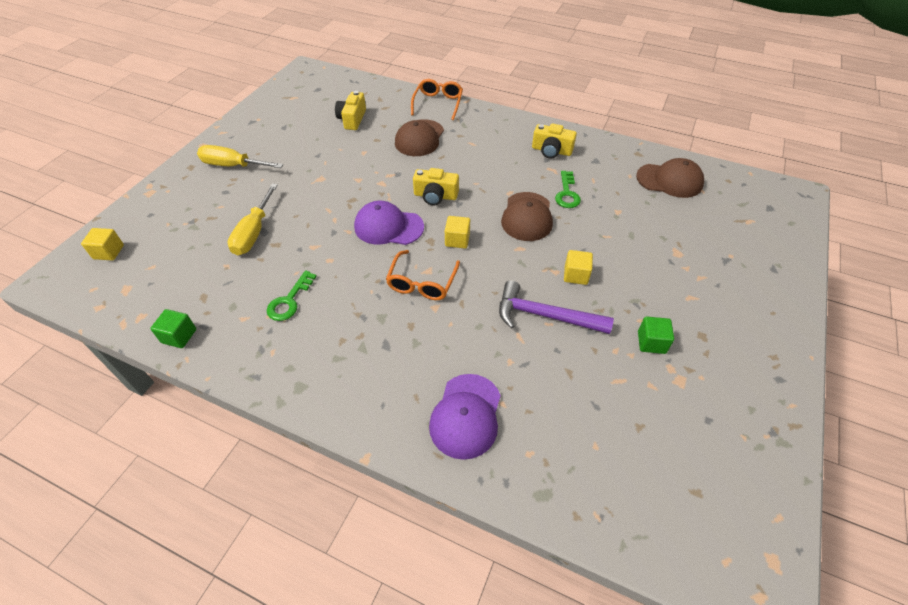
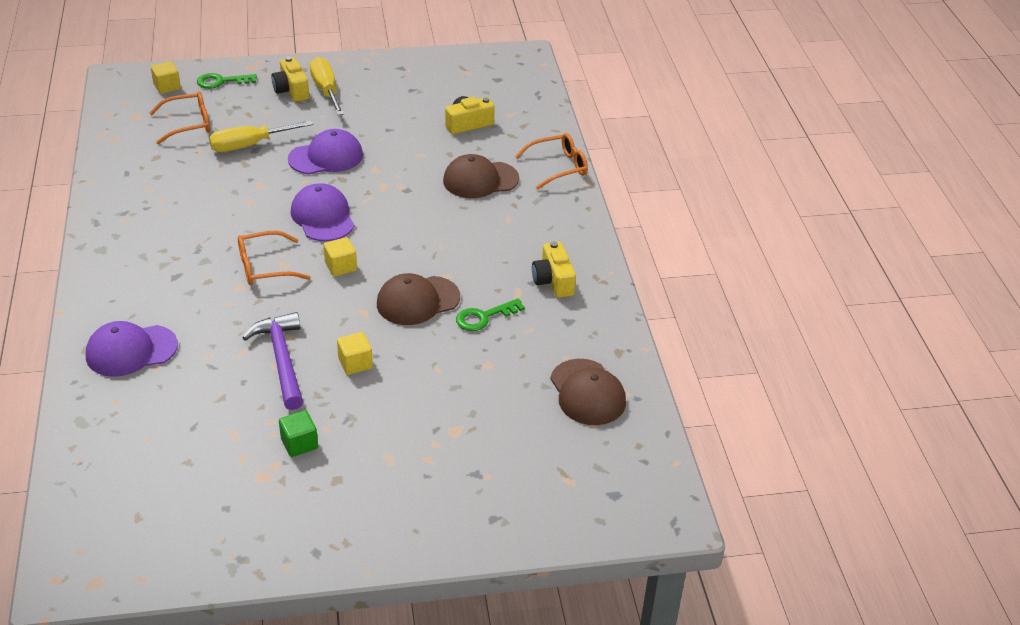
camera: 55 degrees right, 10 degrees down
green cube [150,309,196,348] -> none
green key [267,270,317,321] -> green key moved to [197,73,257,89]
yellow camera [413,168,459,205] -> yellow camera moved to [271,57,309,102]
none -> orange glasses [150,91,210,144]
none -> purple cap [288,129,363,174]

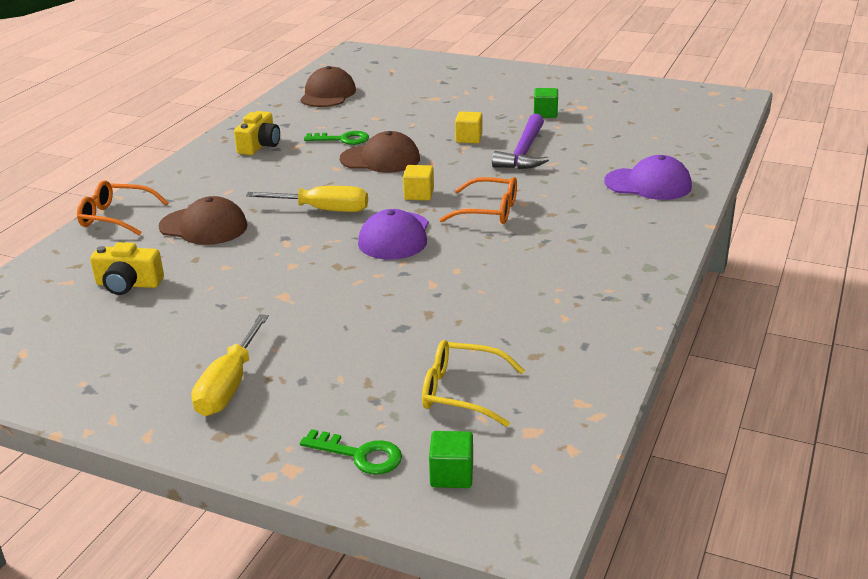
camera: 145 degrees left, 10 degrees down
orange glasses [150,91,210,144] -> yellow glasses [422,340,525,427]
yellow cube [151,61,181,94] -> green cube [429,431,473,488]
yellow screwdriver [209,121,313,152] -> yellow screwdriver moved to [246,186,368,212]
yellow camera [271,57,309,102] -> none
purple cap [288,129,363,174] -> none

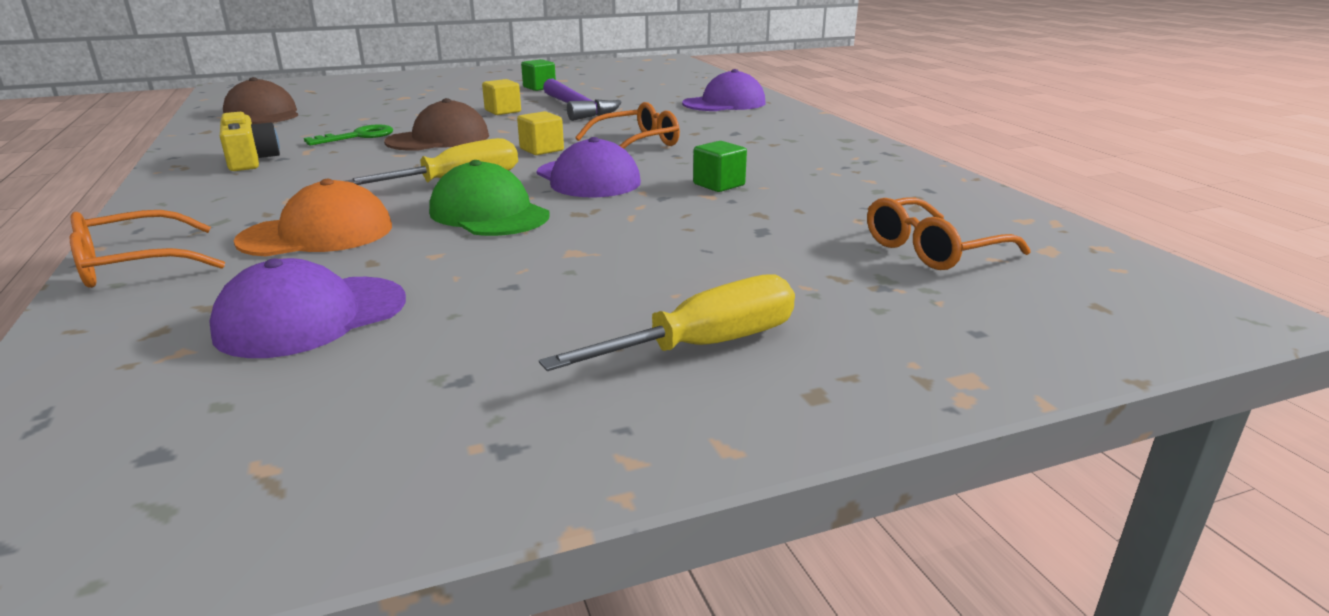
camera: 45 degrees left, 5 degrees down
yellow camera [90,242,164,295] -> purple cap [209,258,406,358]
brown cap [159,196,248,245] -> orange cap [234,179,392,256]
yellow screwdriver [191,314,269,416] -> yellow screwdriver turned 90 degrees counterclockwise [539,274,795,371]
green key [300,429,402,475] -> none
yellow glasses [422,340,525,427] -> orange glasses [867,197,1030,270]
green cube [429,431,473,488] -> green cube moved to [693,141,747,192]
none -> green cap [429,160,550,236]

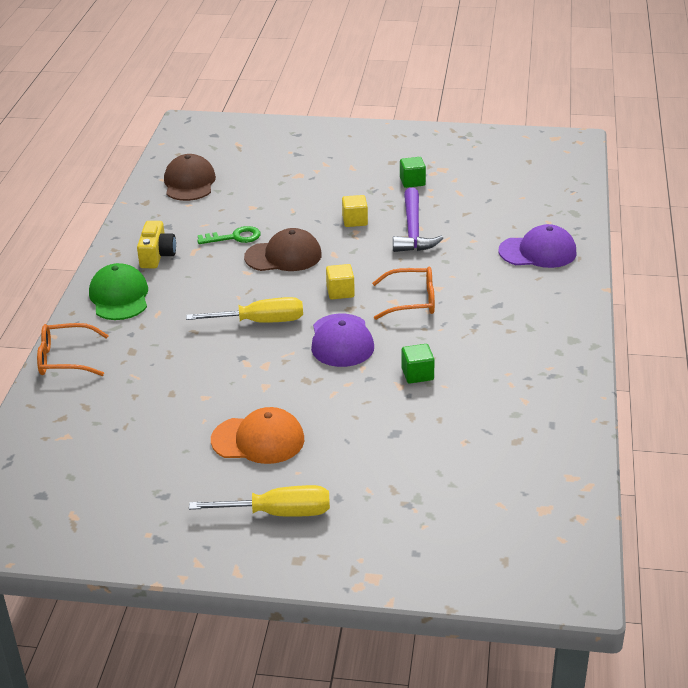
camera: 30 degrees right, 10 degrees up
purple cap [209,258,406,358] -> none
orange cap [234,179,392,256] -> orange cap moved to [211,407,304,464]
green cap [429,160,550,236] -> green cap moved to [89,263,148,320]
orange glasses [867,197,1030,270] -> none

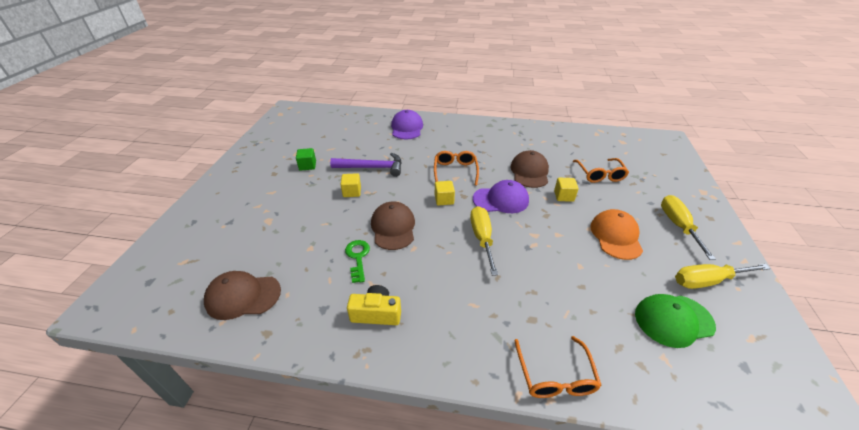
camera: 90 degrees left, 5 degrees up
green cap [89,263,148,320] -> green cap moved to [635,294,716,348]
green cube [402,344,435,384] -> brown cap [510,150,549,188]
none -> yellow cube [554,178,579,202]
none -> orange glasses [573,158,629,183]
none -> yellow screwdriver [675,264,771,289]

